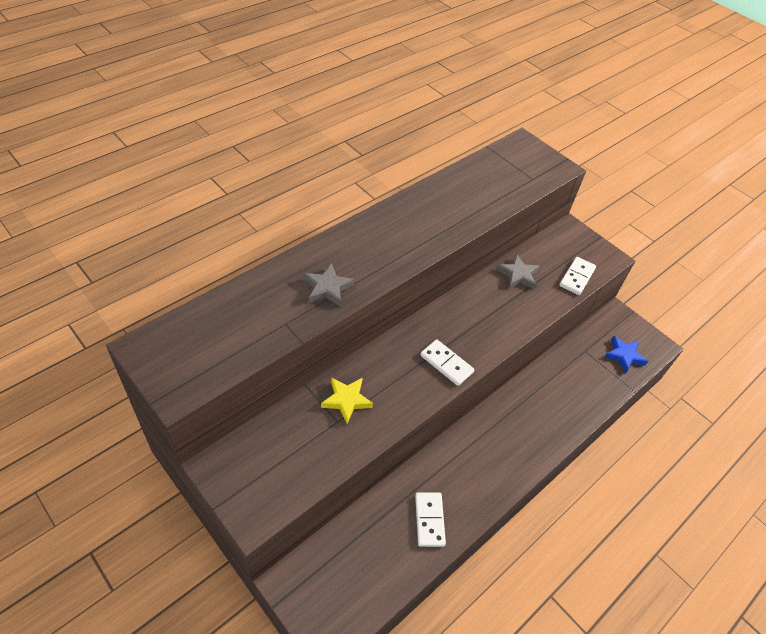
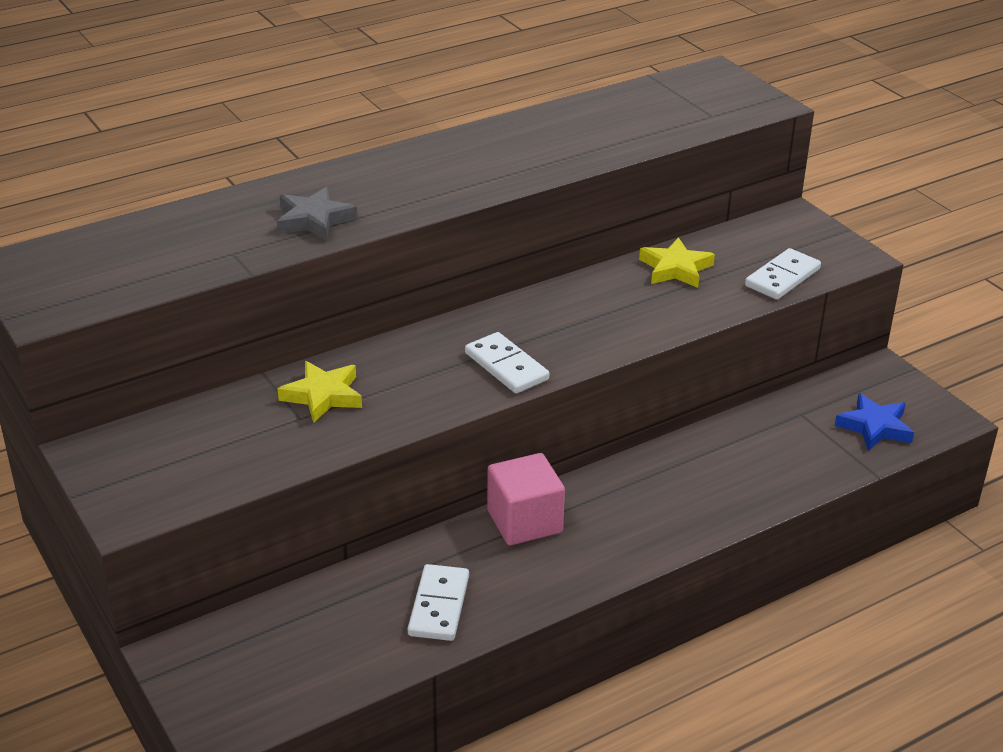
camera: 15 degrees right, 15 degrees down
grey star [497,254,540,290] -> yellow star [639,237,715,288]
none -> pink cube [487,453,565,545]

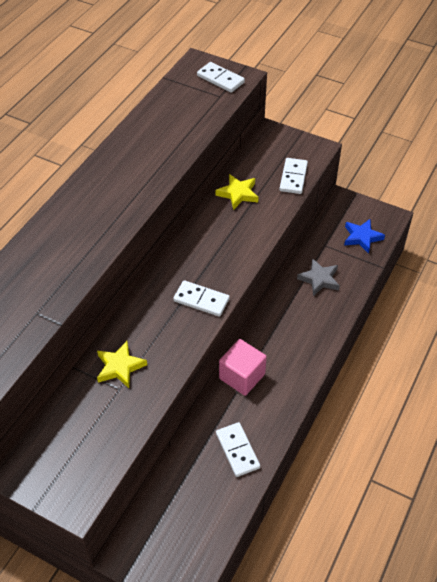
camera: 30 degrees left, 15 degrees up
grey star [277,186,358,241] -> grey star moved to [297,258,340,296]
none -> white domino [197,62,245,93]

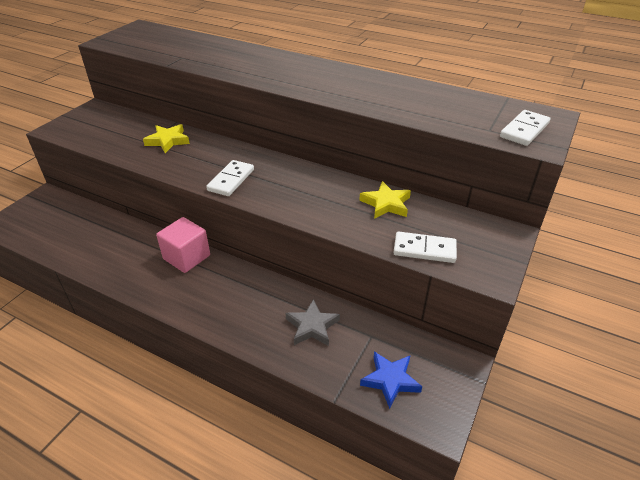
camera: 90 degrees right, 10 degrees down
white domino [216,422,260,477] -> none

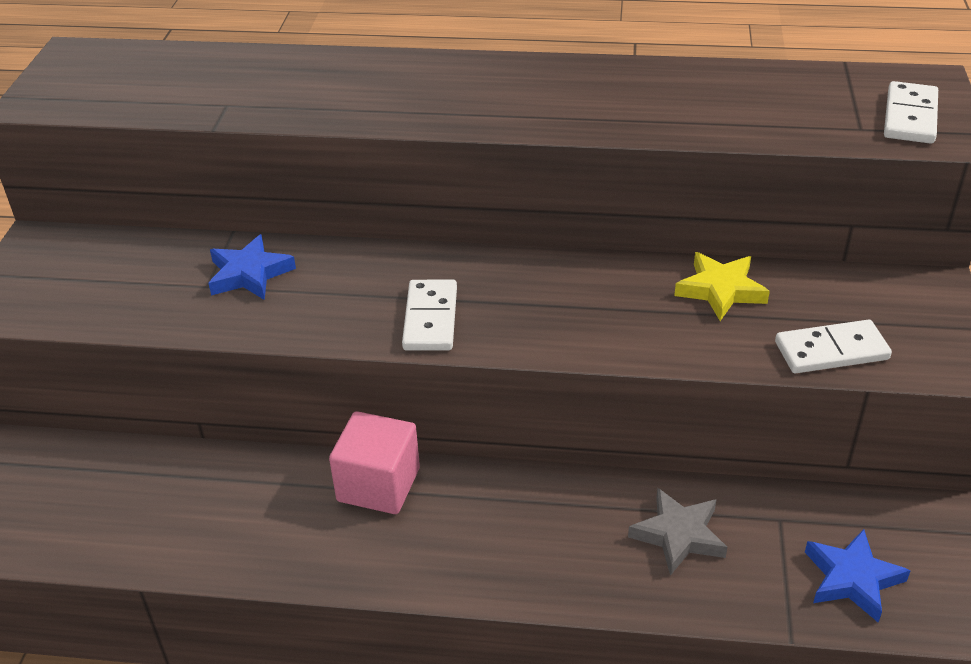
camera: 20 degrees left, 0 degrees up
yellow star [143,124,190,153] -> blue star [208,234,296,300]

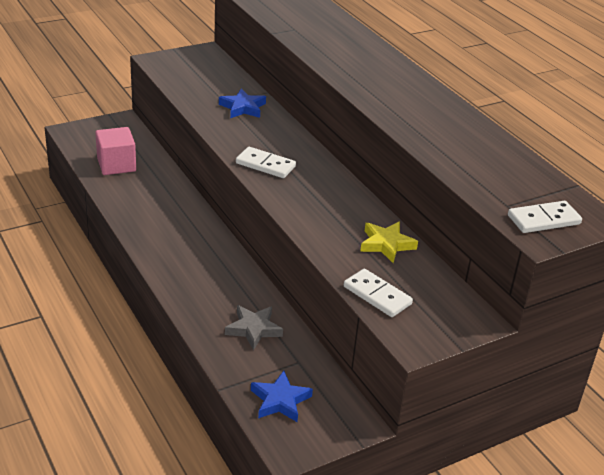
camera: 50 degrees right, 5 degrees down
pink cube [329,411,420,514] -> pink cube moved to [95,127,136,175]
white domino [402,280,457,351] -> white domino turned 60 degrees clockwise [236,147,296,178]

